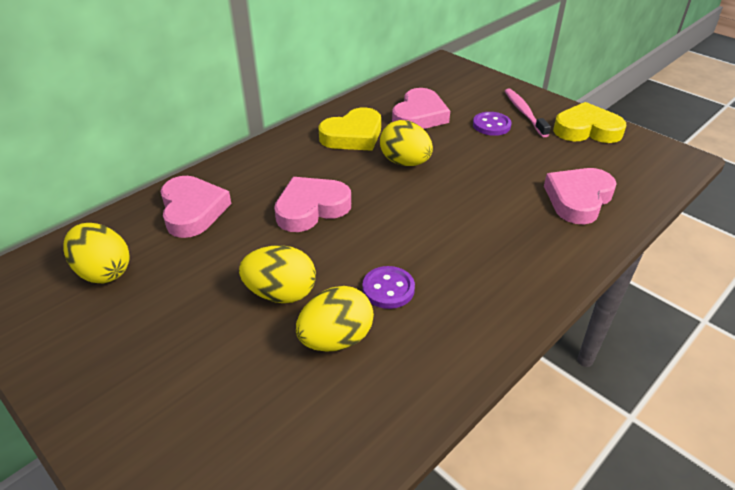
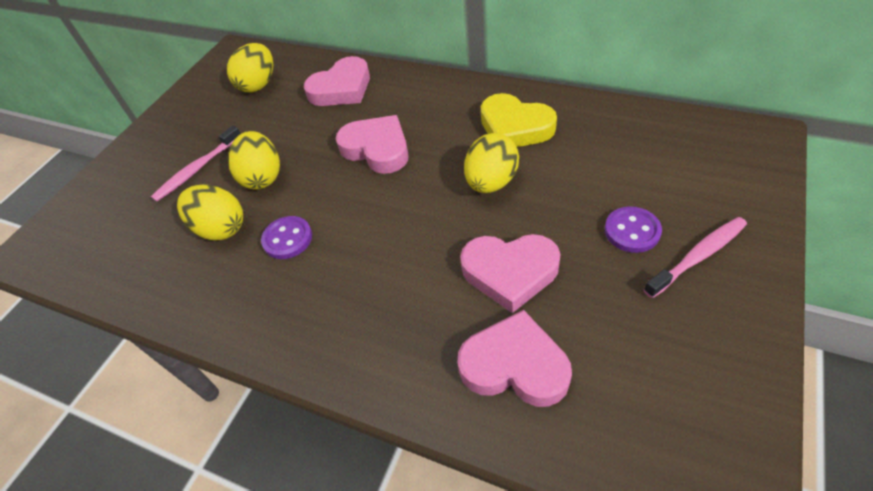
camera: 75 degrees right, 10 degrees up
pink heart [392,88,450,129] -> pink heart moved to [460,234,561,313]
yellow heart [553,102,626,143] -> none
none -> pink toothbrush [151,126,241,202]

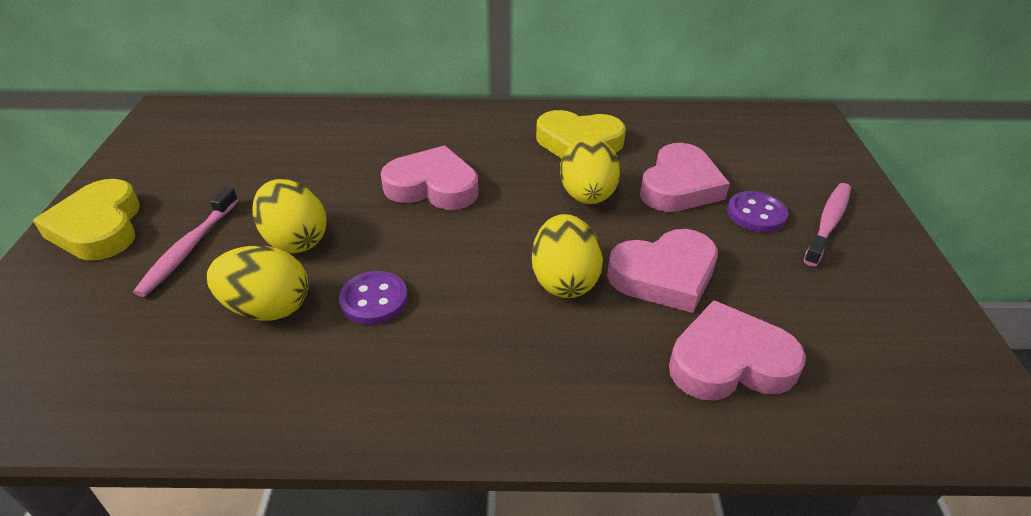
camera: 30 degrees left, 10 degrees down
yellow egg [227,43,274,92] -> yellow egg moved to [532,214,603,298]
pink heart [304,56,370,106] -> pink heart moved to [640,143,730,212]
none -> yellow heart [33,179,140,261]

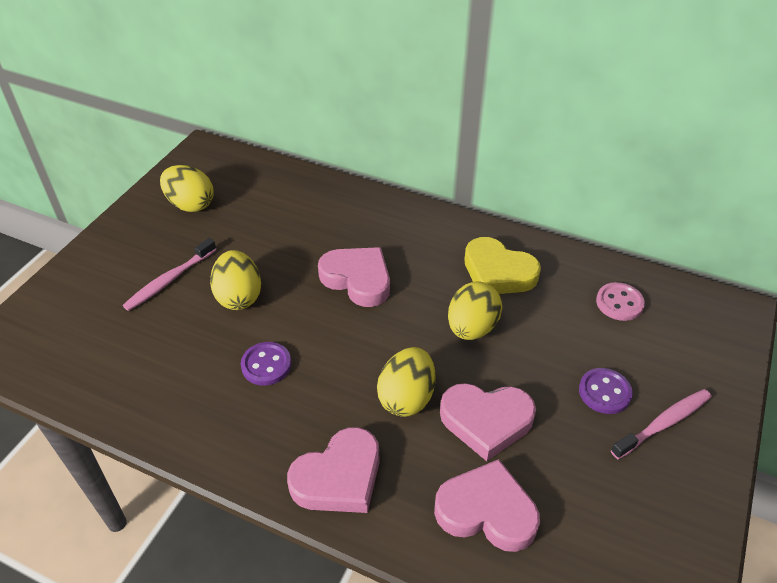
camera: 25 degrees right, 5 degrees up
yellow heart [33,179,140,261] -> none
yellow egg [207,246,308,321] -> yellow egg moved to [160,165,214,212]
pink heart [640,143,730,212] -> pink heart moved to [287,427,379,513]
none -> pink button [596,282,645,321]

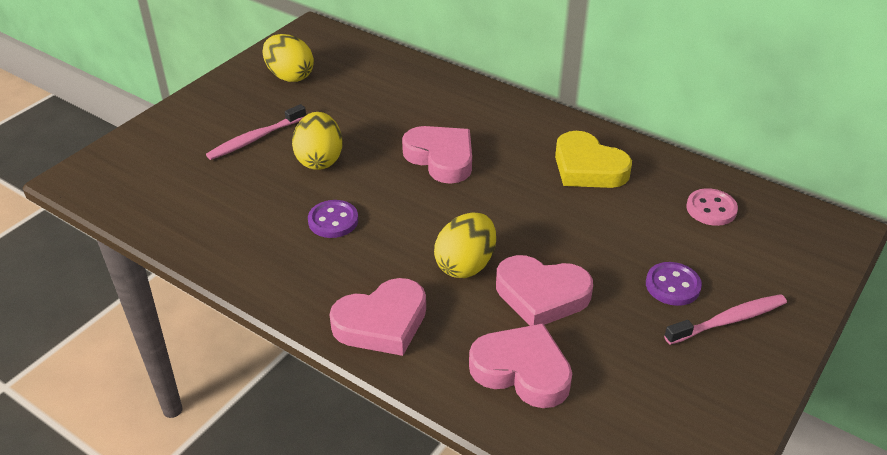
camera: 10 degrees right, 5 degrees down
yellow egg [448,282,502,340] -> none

